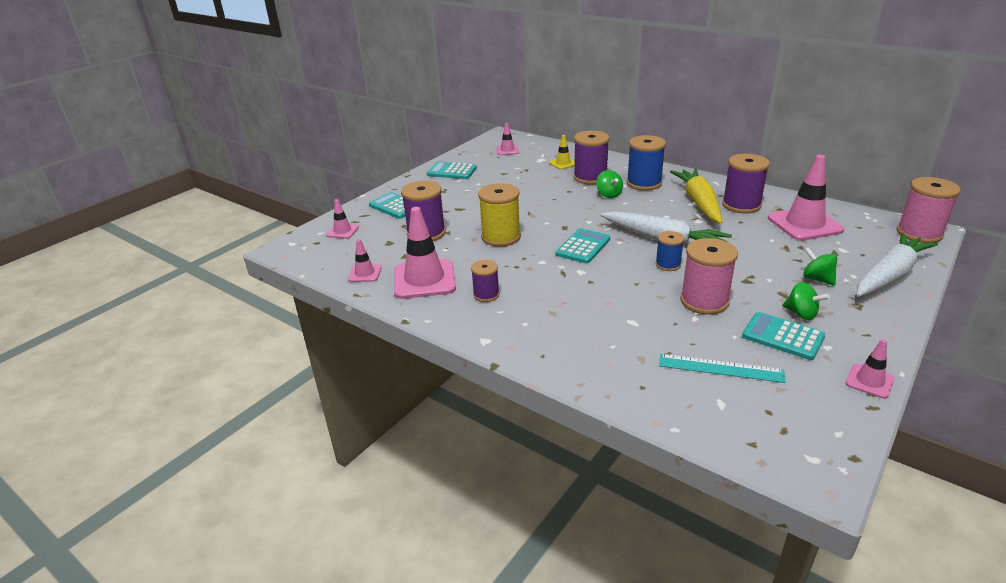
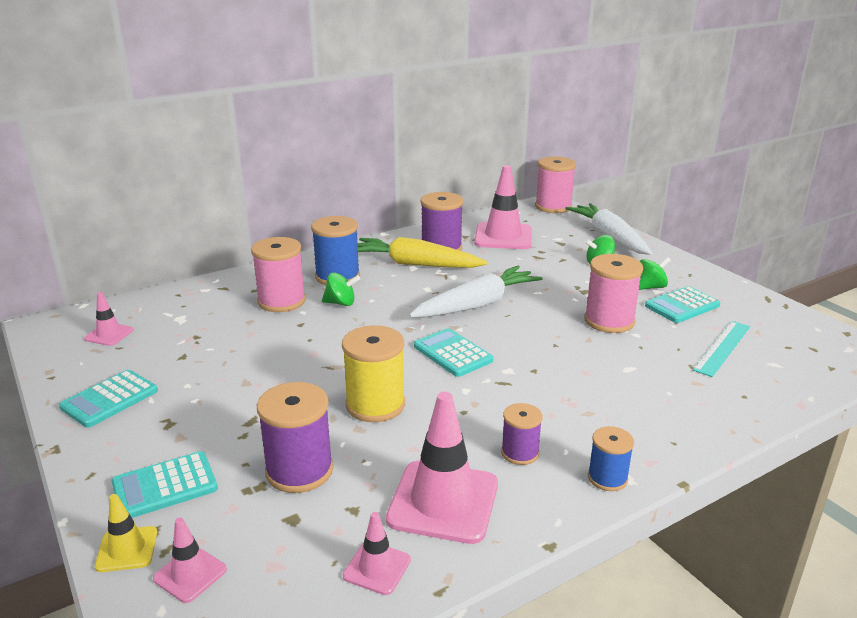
camera: 70 degrees left, 5 degrees down
yellow traffic cone [549,135,575,170] -> yellow traffic cone moved to [95,494,157,572]
purple spool [573,131,610,184] -> pink spool [251,237,306,312]
blue spool [655,231,684,271] -> blue spool moved to [588,426,634,491]
pink traffic cone [846,339,895,399] -> none

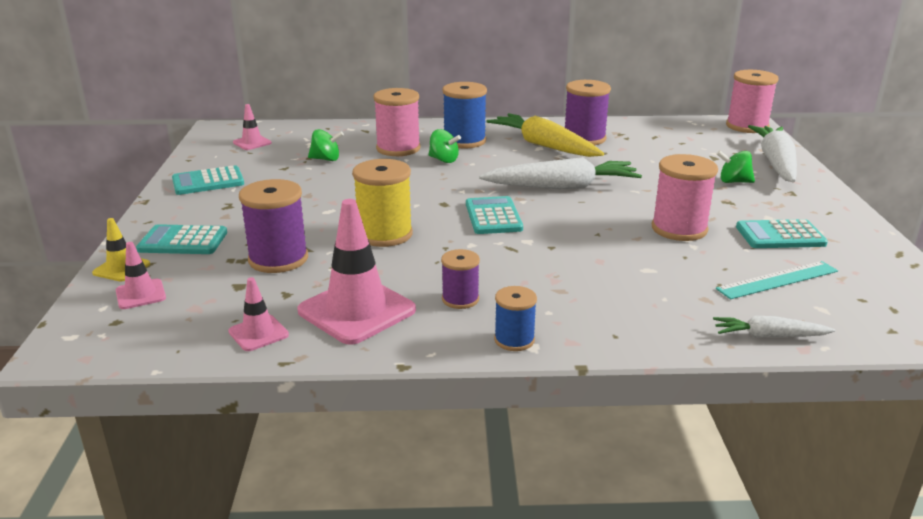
camera: 30 degrees right, 0 degrees up
pink traffic cone [474,165,531,249] -> none
green spinning top [639,257,671,290] -> green spinning top moved to [308,129,344,161]
none -> white carrot [713,316,835,337]

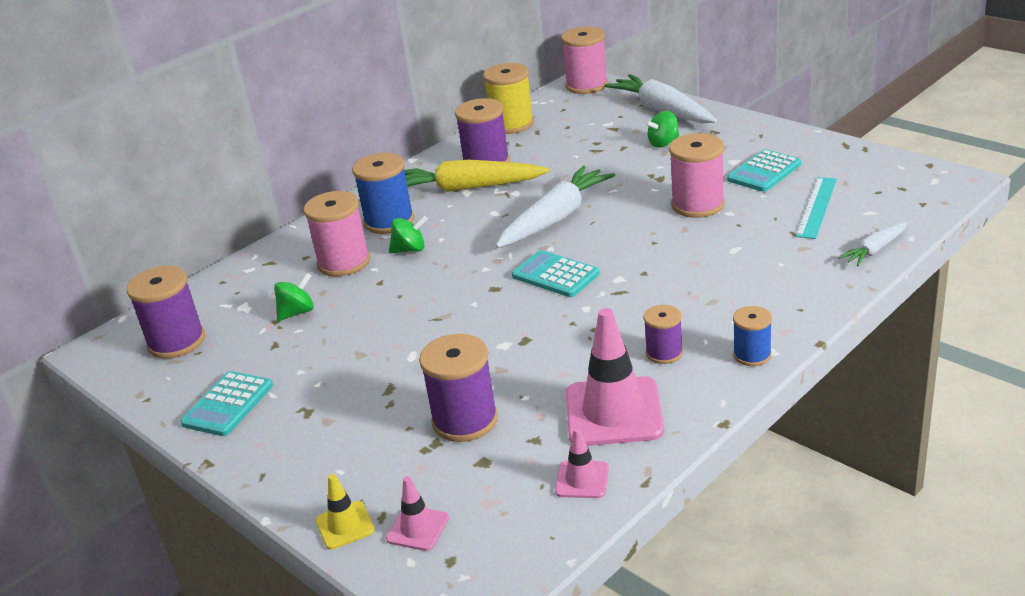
camera: 40 degrees left, 5 degrees up
turquoise calculator [136,224,227,254] -> none
pink traffic cone [233,104,272,150] -> purple spool [126,266,205,359]
yellow spool [352,159,413,247] -> yellow spool moved to [483,63,534,134]

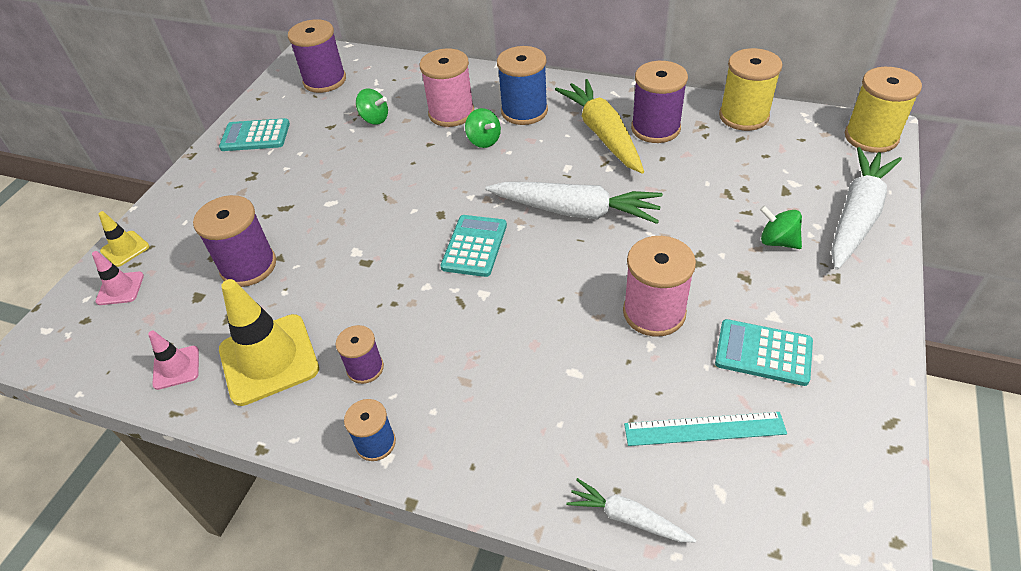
camera: 65 degrees right, 15 degrees up
pink spool [561,26,608,94] -> yellow spool [845,67,922,153]
pink traffic cone [566,308,664,446] -> yellow traffic cone [219,279,319,406]

